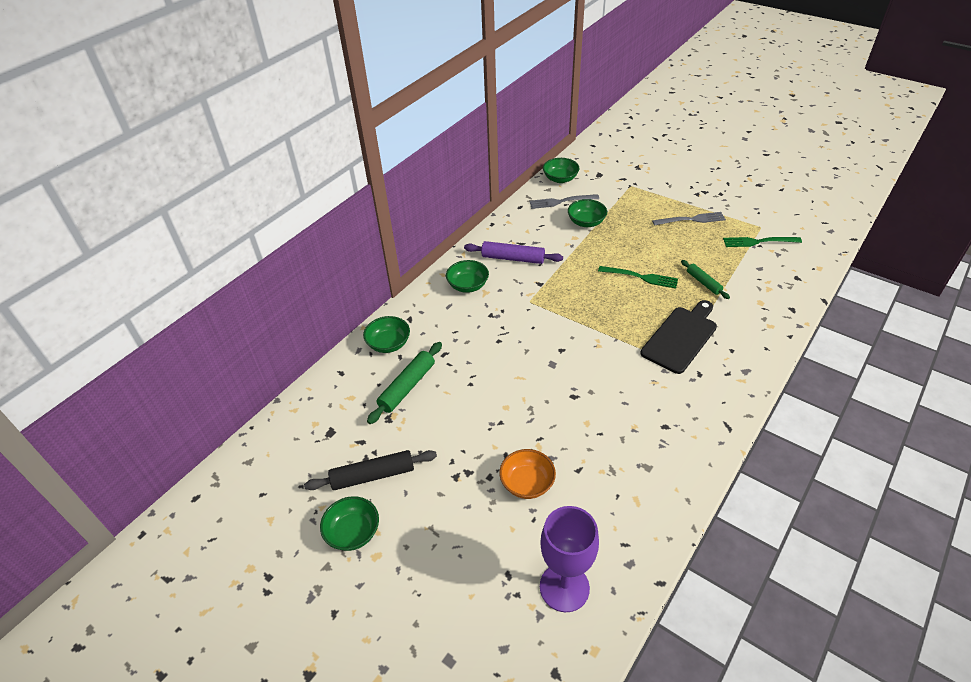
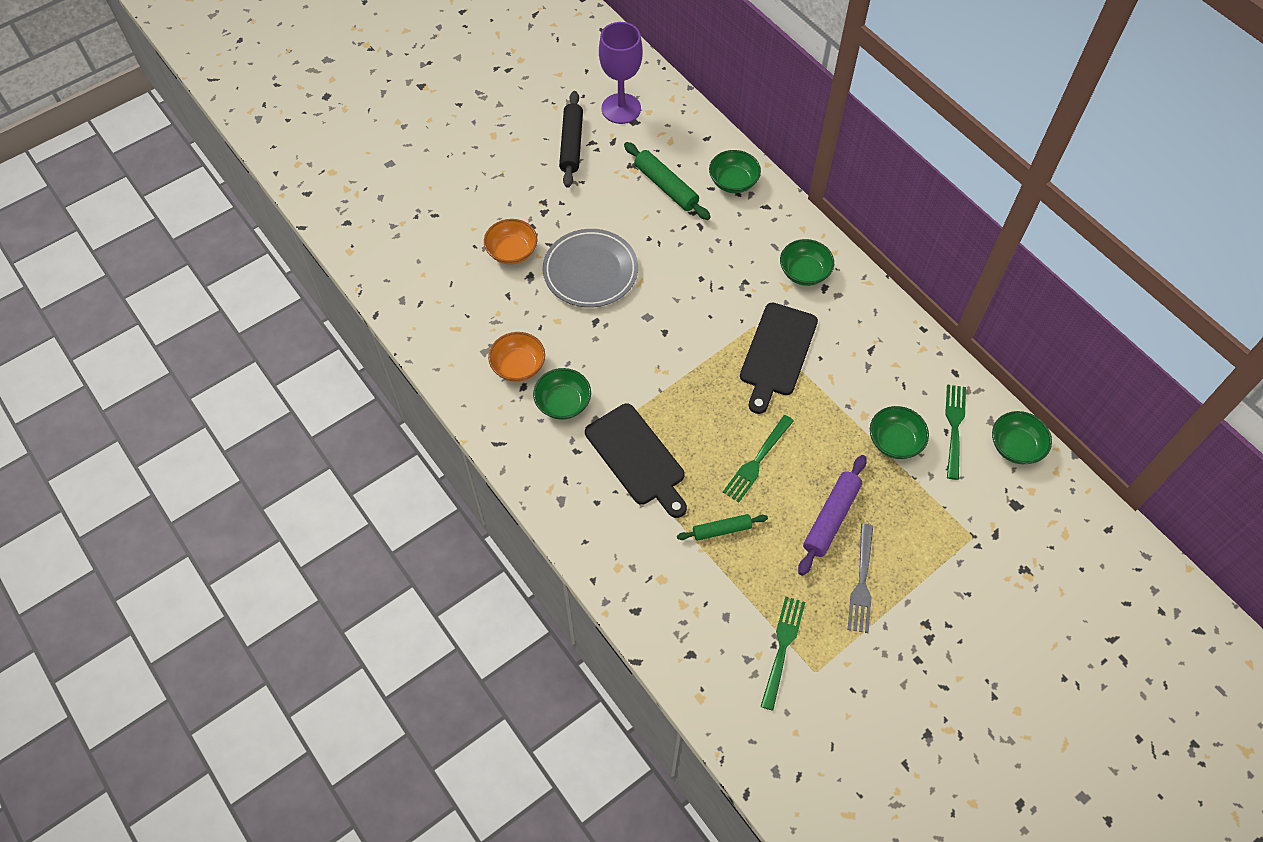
camera: 105 degrees right, 15 degrees up
green bowl [320,496,379,551] -> green bowl moved to [533,368,591,420]
purple rolling pin [464,241,563,264] -> purple rolling pin moved to [798,455,867,576]
grey fork [529,194,599,209] -> green fork [945,384,966,480]
purple goblet [540,506,599,612] -> purple goblet moved to [599,22,643,124]
none -> orange bowl [488,332,545,382]
none -> grey plate [543,229,638,308]
none -> black cutting board [740,303,818,414]

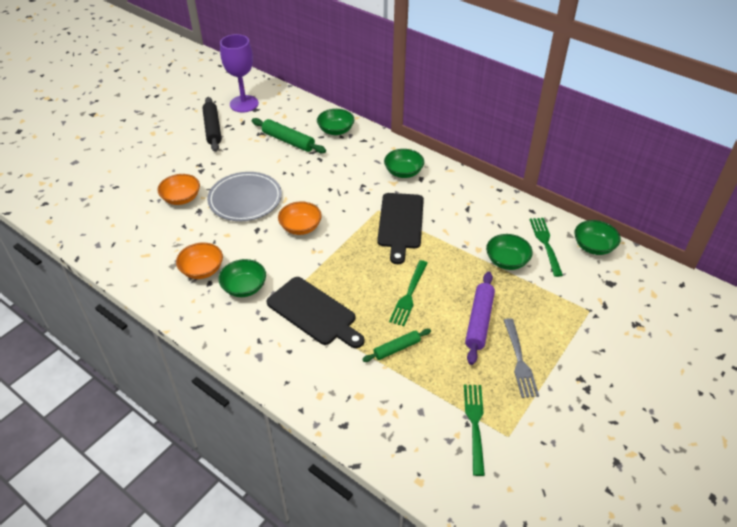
camera: 15 degrees left, 15 degrees down
none -> orange bowl [278,201,322,235]

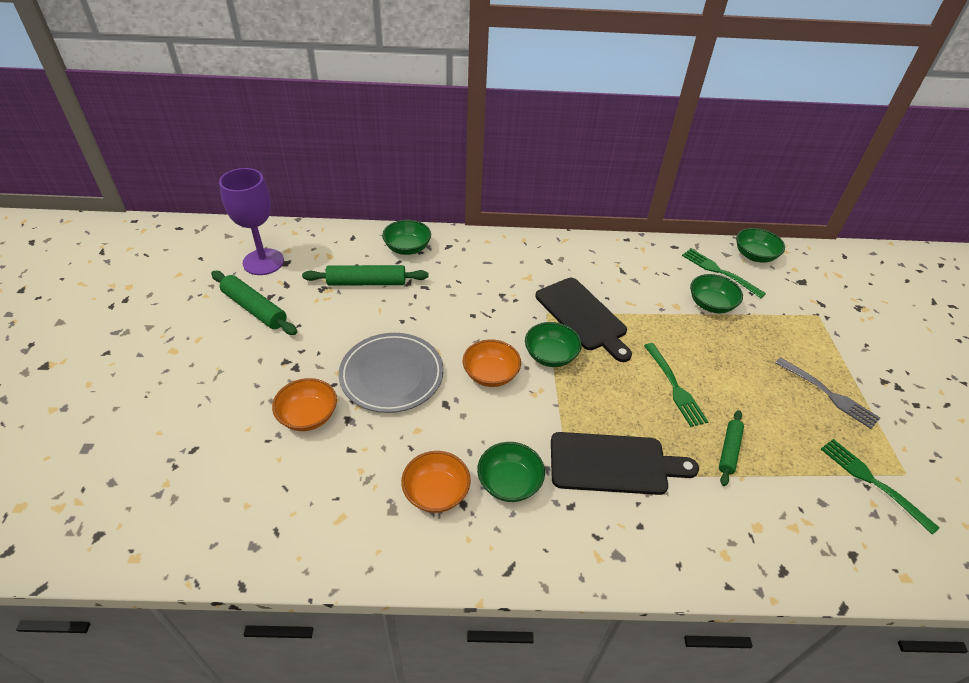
camera: 40 degrees left, 0 degrees up
black rolling pin [202,97,222,152] -> green rolling pin [211,271,297,335]
green bowl [384,149,424,178] -> green bowl moved to [525,322,582,367]
purple rolling pin [465,272,495,365] -> none

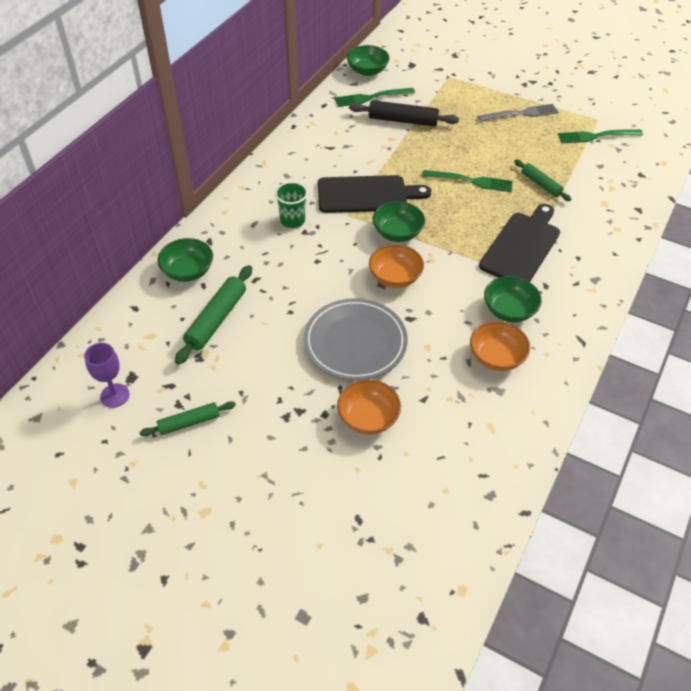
camera: 60 degrees left, 5 degrees up
green rolling pin [211,271,297,335] -> green rolling pin [139,401,236,436], size x0.63
purple goblet [219,168,284,275] -> purple goblet [84,343,130,408], size x0.58
green bowl [690,274,743,313] -> black rolling pin [349,100,459,127]
none -> green cup [275,182,308,228]

